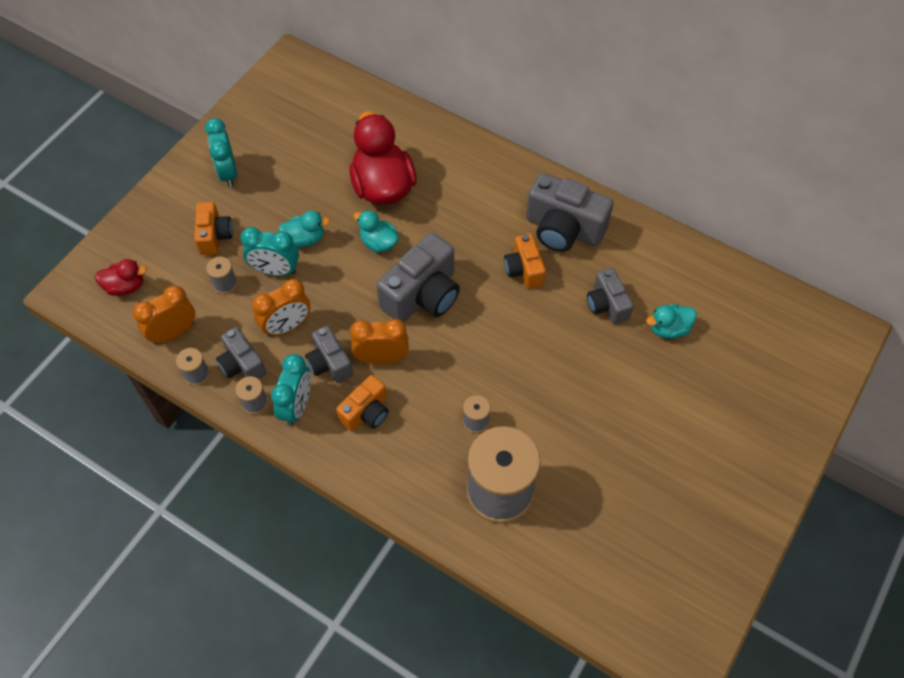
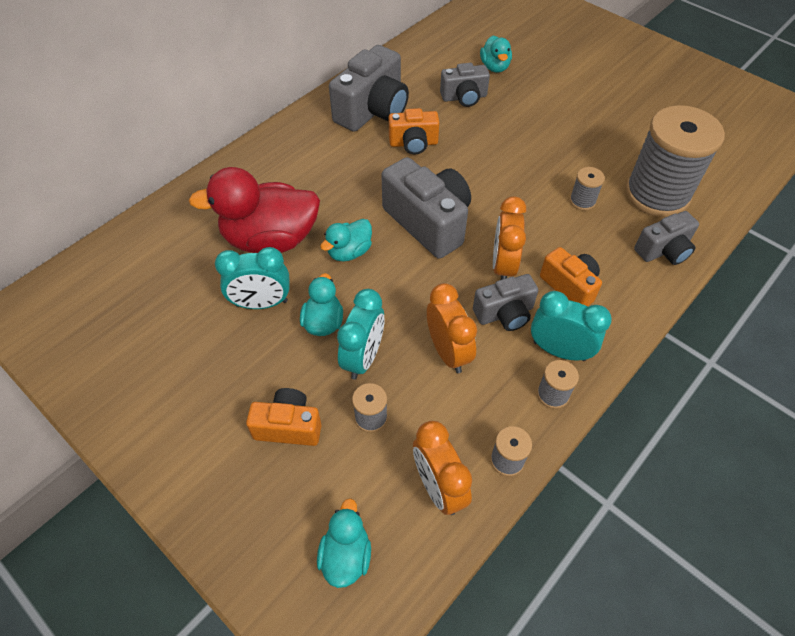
camera: 80 degrees left, 5 degrees down
red duck [95,259,147,296] -> turquoise duck [317,498,371,588]
turquoise clock [205,118,237,187] -> turquoise clock moved to [215,247,289,309]
grey camera [216,327,266,379] -> grey camera moved to [634,211,699,265]

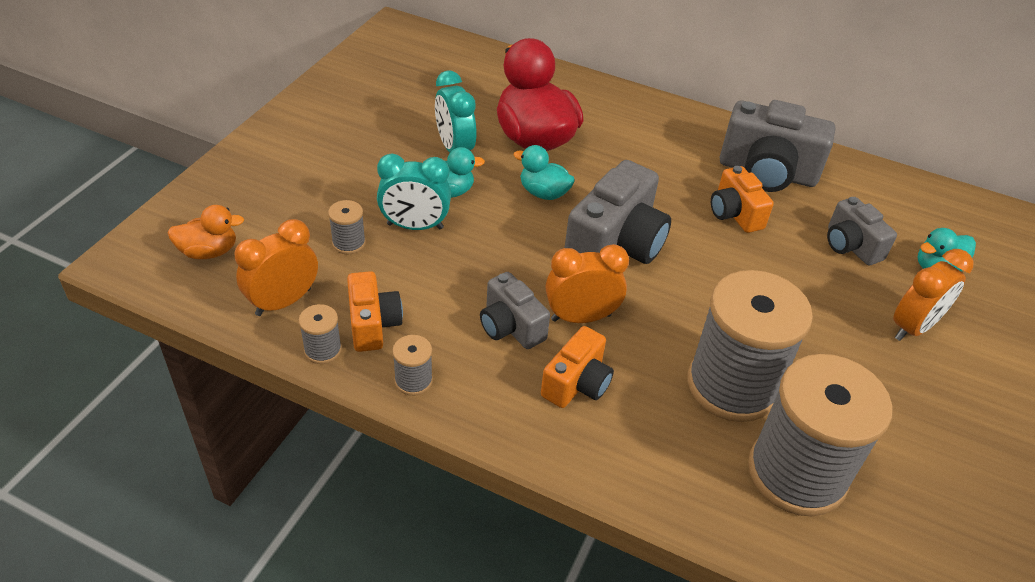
camera: 70 degrees right, 10 degrees down
orange camera [246,388,322,446] -> orange camera moved to [347,271,403,352]
turquoise duck [317,498,371,588] -> orange duck [167,205,244,259]
orange clock [427,283,477,373] -> orange clock moved to [893,249,973,341]
turquoise clock [531,291,612,361] -> none
grey spool [570,167,605,211] -> grey spool [687,270,813,422], size x2.46
grey camera [634,211,699,265] -> none

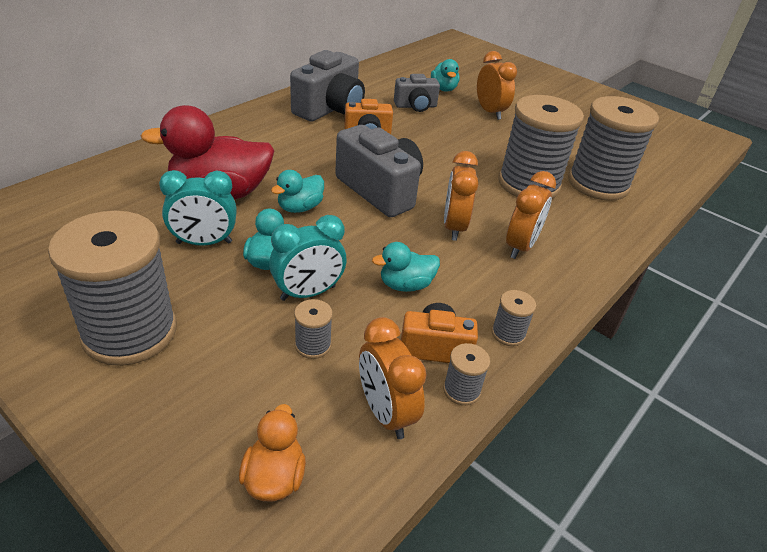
camera: 75 degrees left, 5 degrees down
turquoise clock [377,154,451,230] -> turquoise clock turned 45 degrees clockwise [269,215,347,301]
grey camera [480,272,550,349] -> none
orange camera [541,326,614,408] -> orange clock [506,171,556,259]
none -> grey spool [48,211,177,366]
none -> turquoise duck [372,242,440,292]

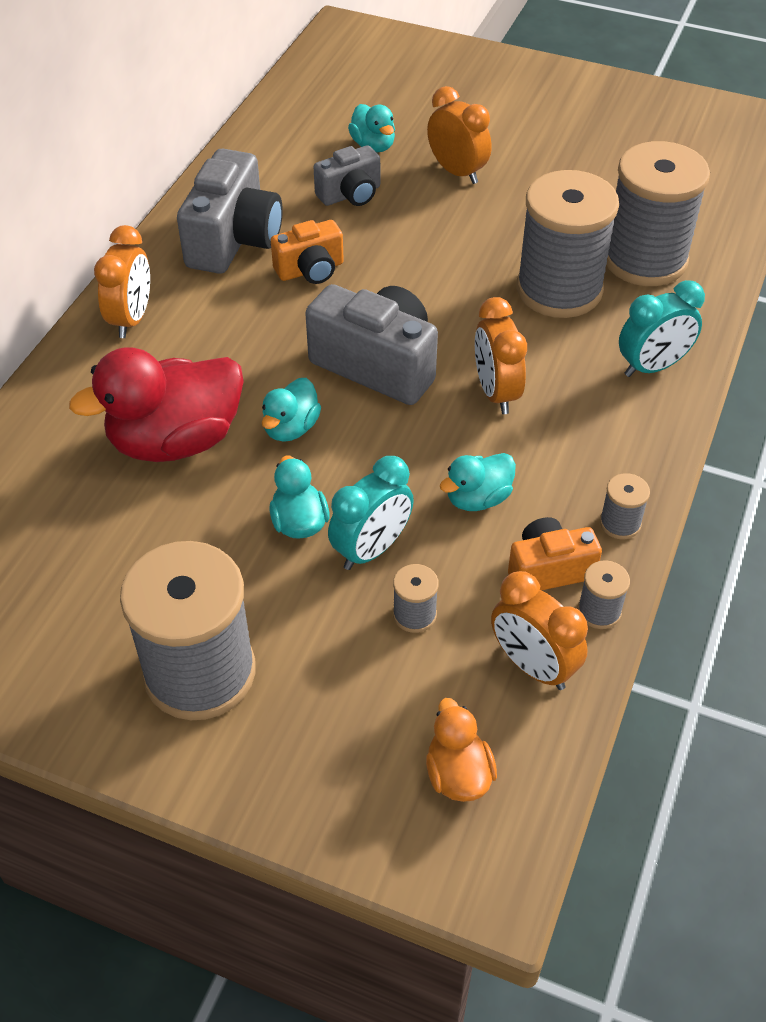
camera: 15 degrees left, 10 degrees up
turquoise clock [159,170,237,246] -> turquoise clock moved to [619,280,705,377]
orange clock [506,171,556,259] -> orange clock moved to [94,225,150,338]

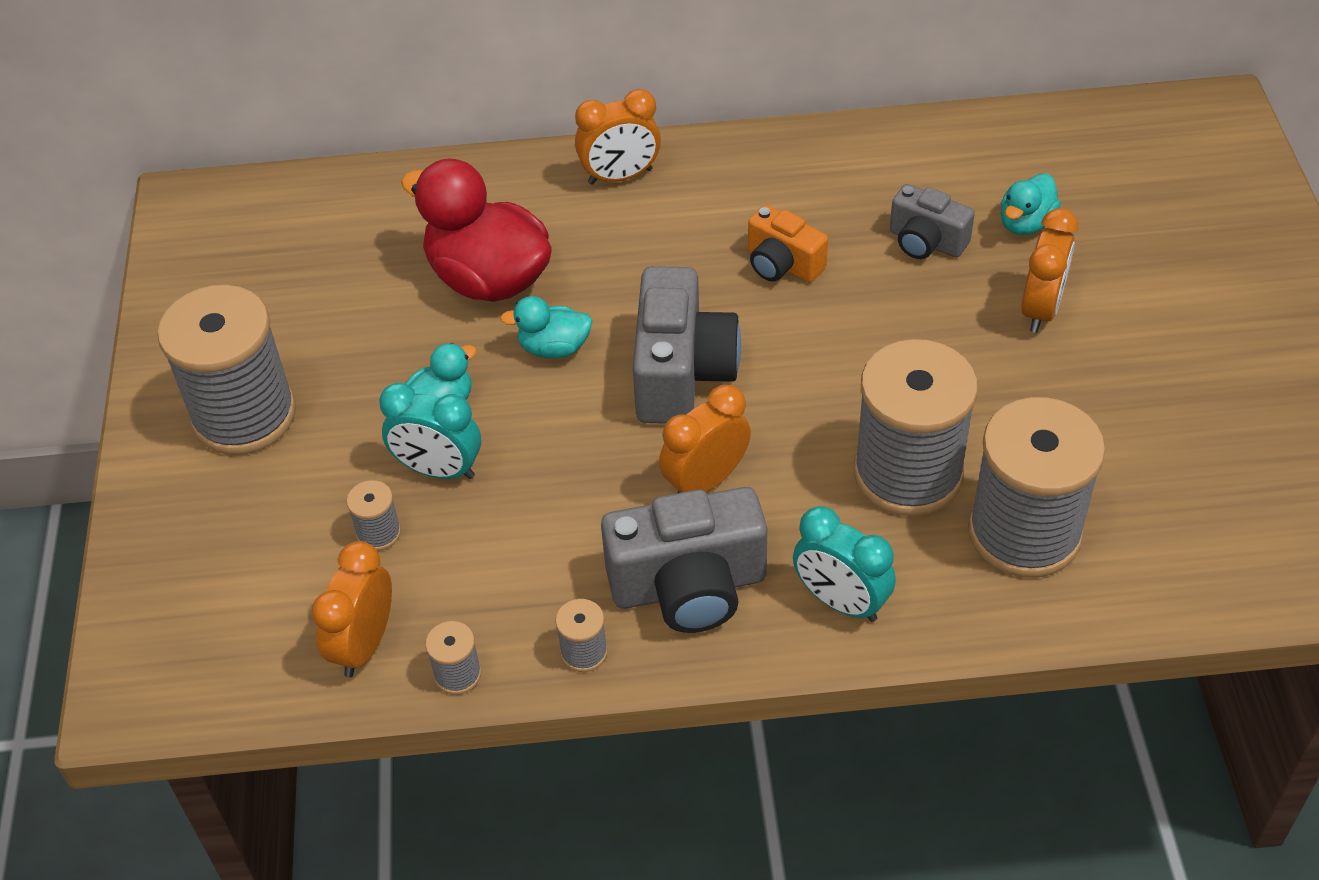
camera: 65 degrees right, 0 degrees up
grey camera [177,148,283,274] -> grey camera moved to [601,487,767,633]
orange duck [426,698,497,802] -> none
turquoise duck [440,453,516,511] -> none
orange camera [508,517,602,590] -> none

